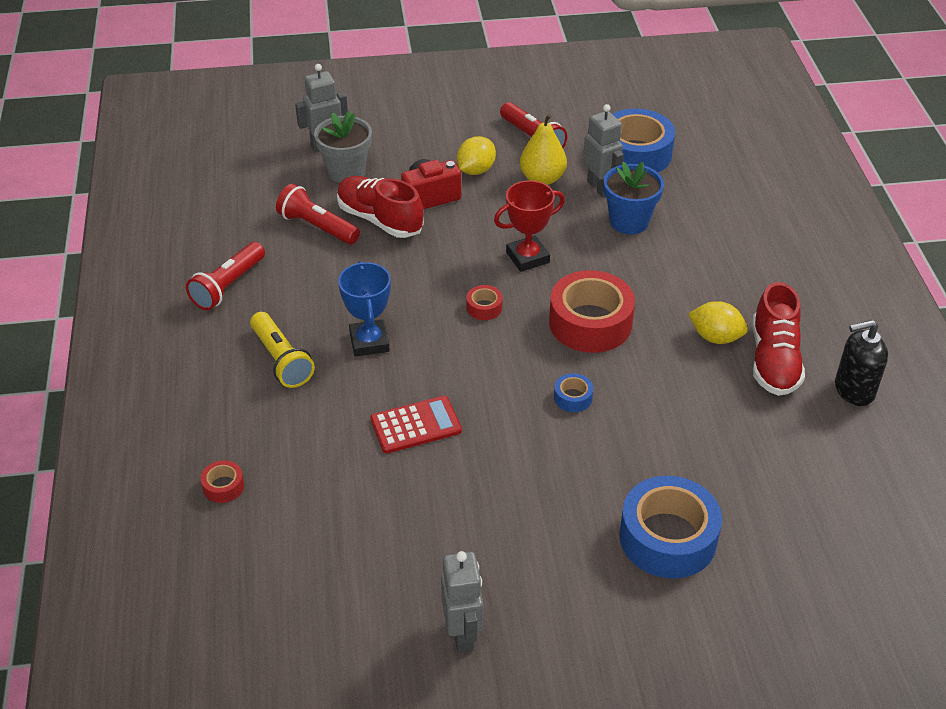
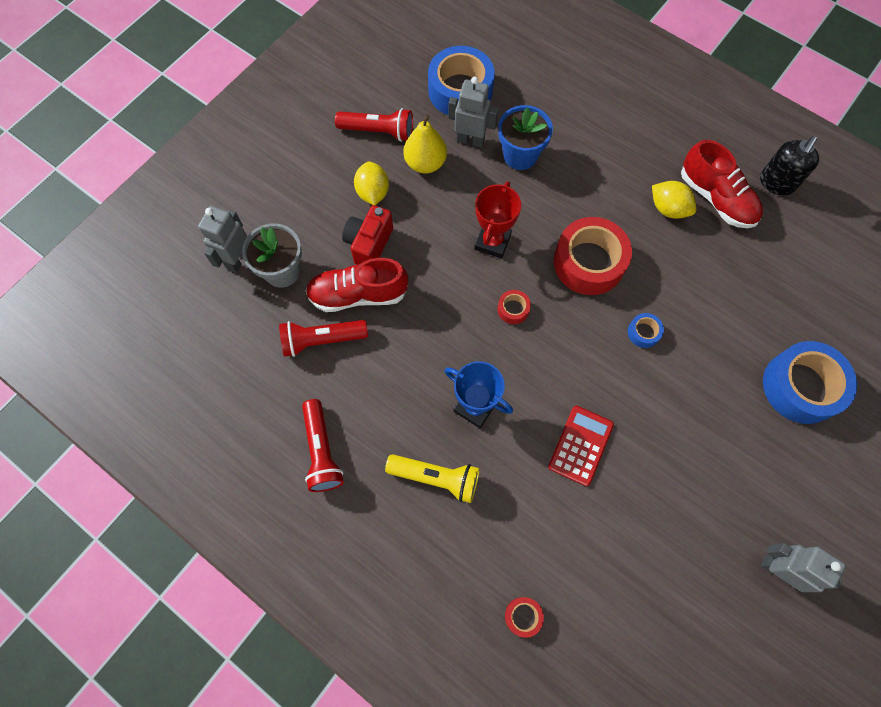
camera: 45 degrees left, 25 degrees up
yellow lemon [688,301,748,344] -> yellow lemon turned 60 degrees clockwise [652,181,696,219]

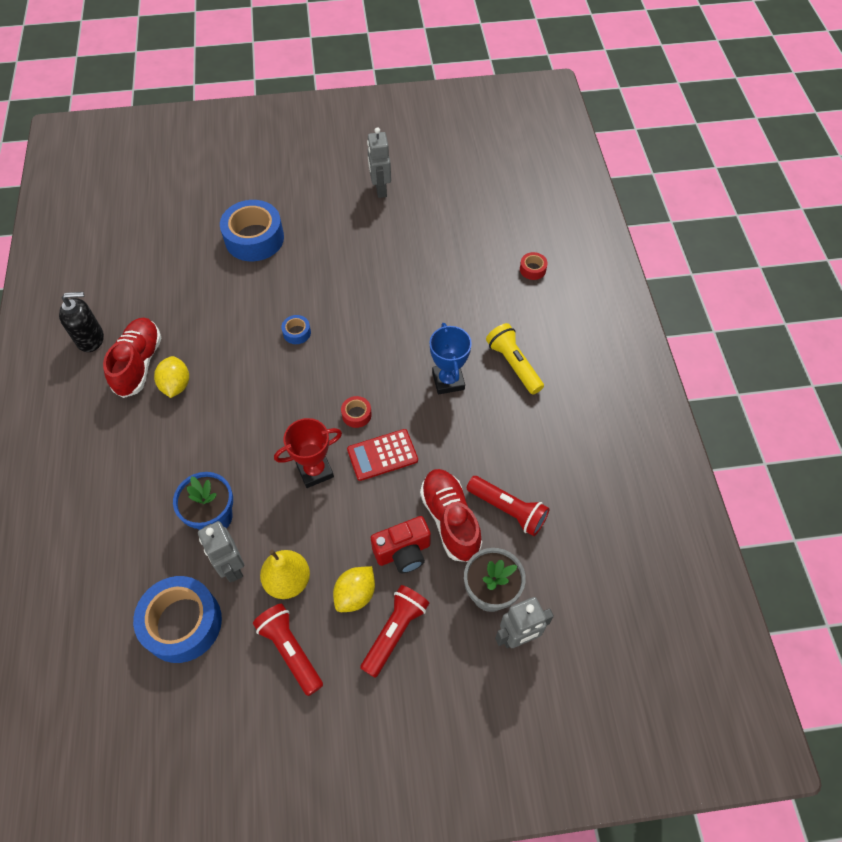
camera: 135 degrees left, 10 degrees down
red flashlight [302,399,344,492] -> red flashlight moved to [360,585,429,678]
red shoe [305,258,408,312] -> red shoe turned 150 degrees counterclockwise [420,469,482,562]
red calculator [548,406,614,486] -> red calculator moved to [347,429,418,481]
red tape [554,217,632,295] -> none

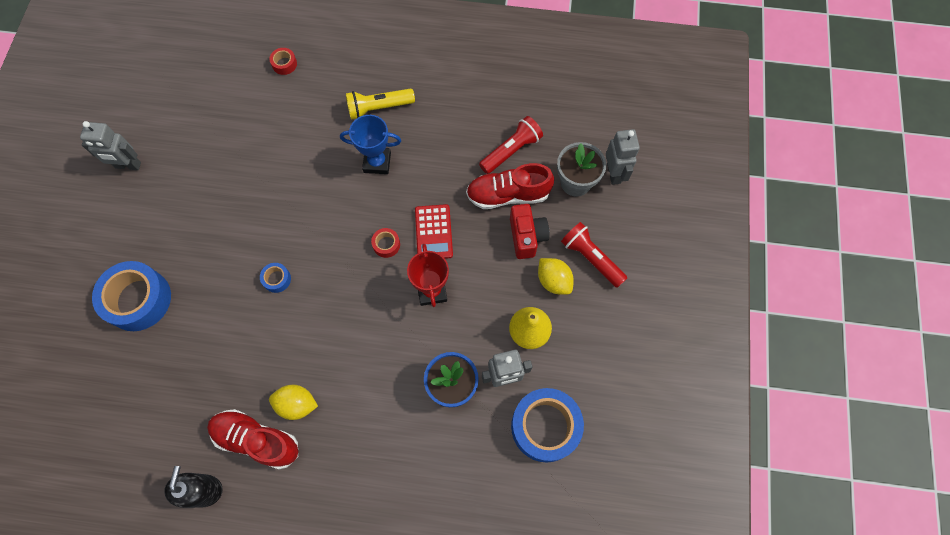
camera: 75 degrees left, 10 degrees up
red flashlight [253,604,323,696] -> none

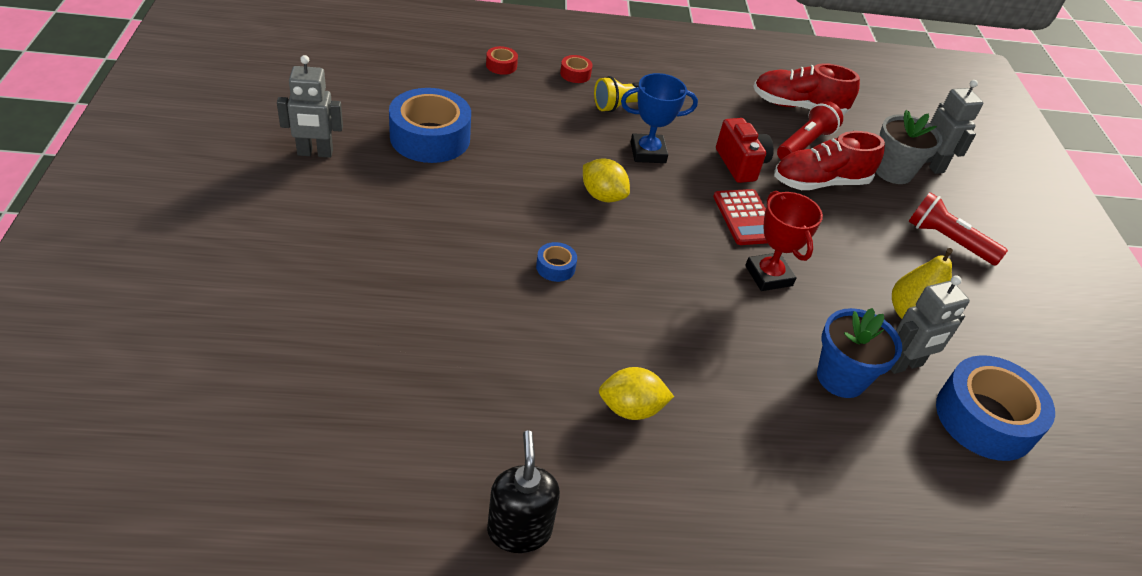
camera: 15 degrees left, 25 degrees down
blue tape [92,261,171,331] -> blue tape moved to [389,88,471,163]
red shoe [207,409,298,469] -> red shoe moved to [753,63,860,115]
red tape [371,228,400,258] -> red tape moved to [560,55,593,83]
red camera [510,204,550,259] -> red camera moved to [716,118,774,183]
yellow lemon [538,258,574,295] -> yellow lemon moved to [583,159,630,202]

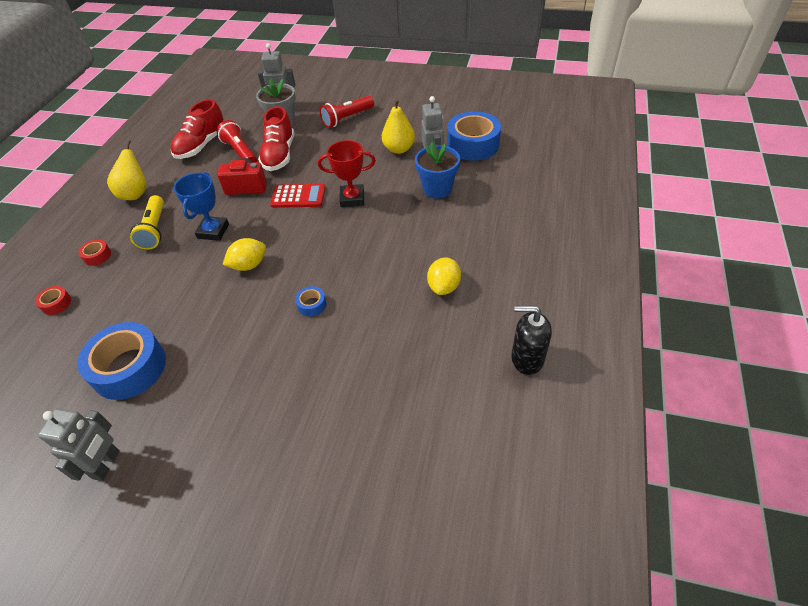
camera: 65 degrees left, 5 degrees up
none -> yellow pear [107,140,147,200]

